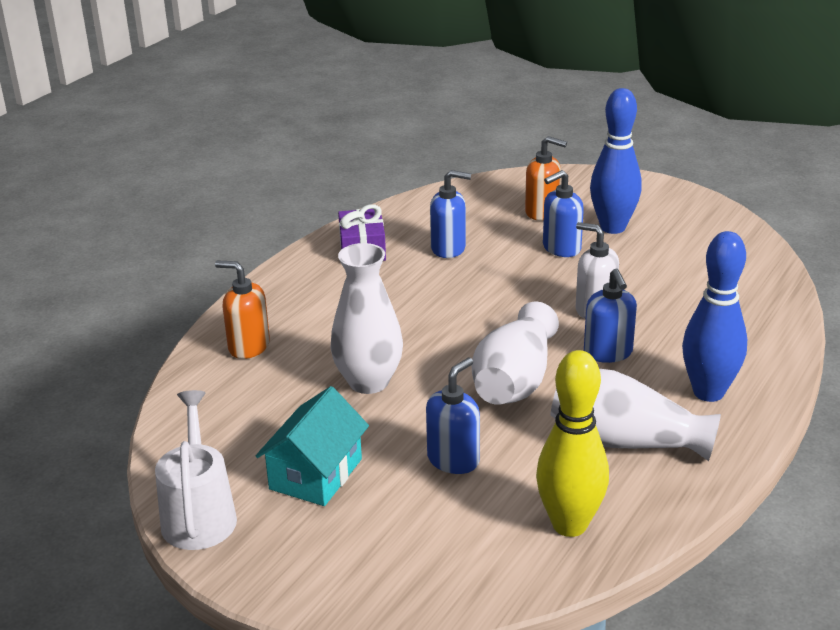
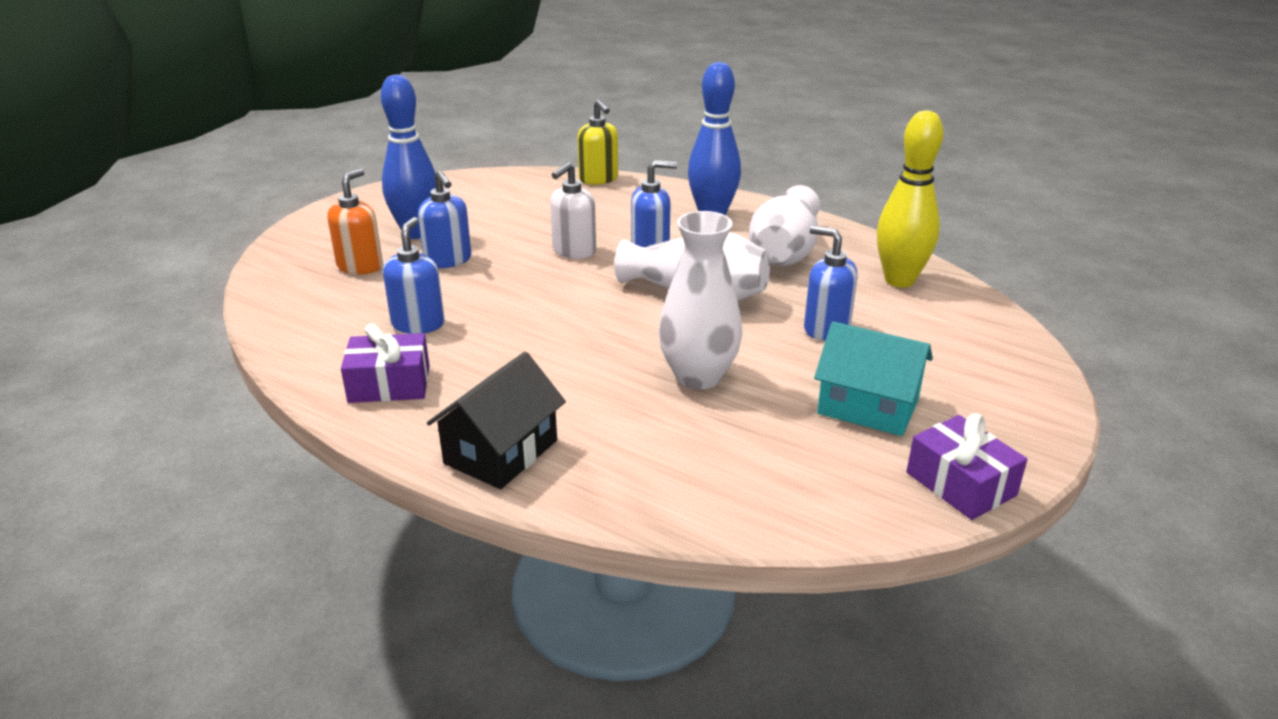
camera: 90 degrees left, 0 degrees up
white watering can [155,390,237,550] -> purple gift [906,413,1027,520]
orange soap dispenser [215,260,270,359] -> none
none -> black house [427,352,566,489]
none -> yellow soap dispenser [577,100,618,185]

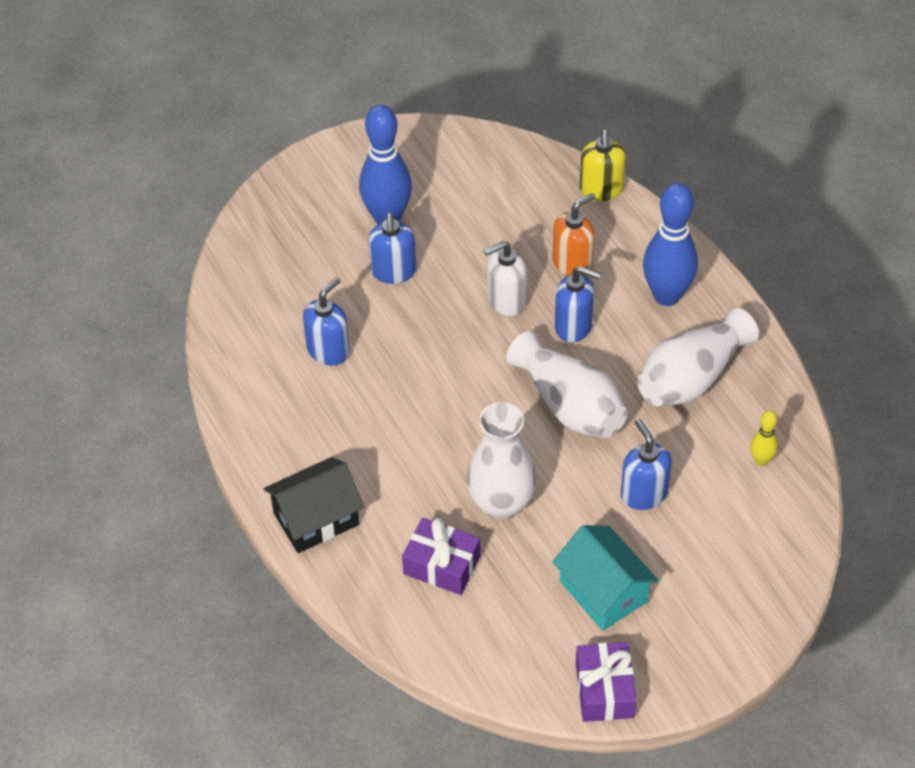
camera: 30 degrees right, 20 degrees up
orange soap dispenser [327,169,383,274] -> orange soap dispenser moved to [552,193,596,276]
purple gift [341,323,430,403] -> purple gift moved to [402,518,481,595]
yellow bowling pin [877,110,943,288] -> yellow bowling pin [750,410,778,466], size x0.47

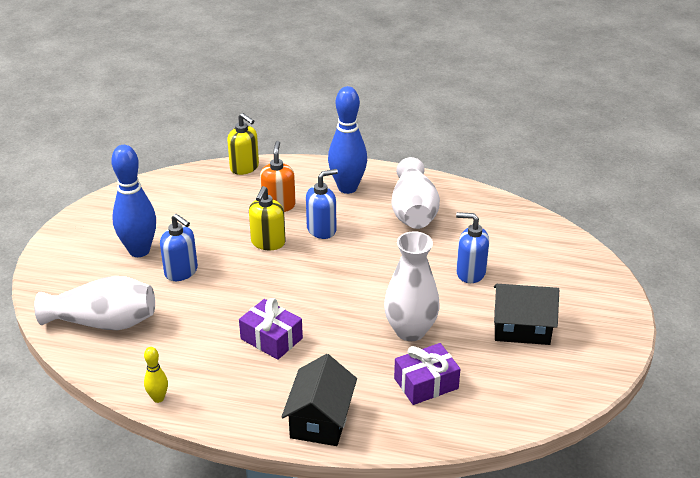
camera: 50 degrees left, 15 degrees down
blue soap dispenser [303,277,350,365] -> none
white soap dispenser [483,240,527,316] -> yellow soap dispenser [249,186,286,250]
white vase [506,331,627,438] -> white vase moved to [34,276,155,330]
turquoise house [552,525,659,631] -> black house [494,284,559,345]
purple gift [576,642,637,722] -> purple gift moved to [239,298,303,360]
yellow bowling pin [750,410,778,466] -> yellow bowling pin moved to [144,347,168,403]

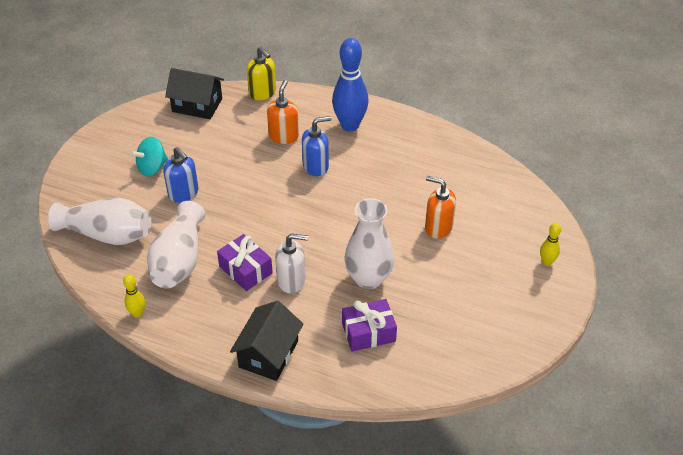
camera: 10 degrees right, 10 degrees up
blue bowling pin [111,145,156,257] -> turquoise spinning top [130,137,168,176]
yellow soap dispenser [249,186,286,250] -> none
white vase [392,157,440,229] -> white vase moved to [147,201,205,289]
blue soap dispenser [456,212,489,283] -> orange soap dispenser [425,176,456,239]
black house [494,284,559,345] -> black house moved to [165,68,224,119]
none -> white soap dispenser [275,233,308,293]
none -> yellow bowling pin [540,223,561,266]

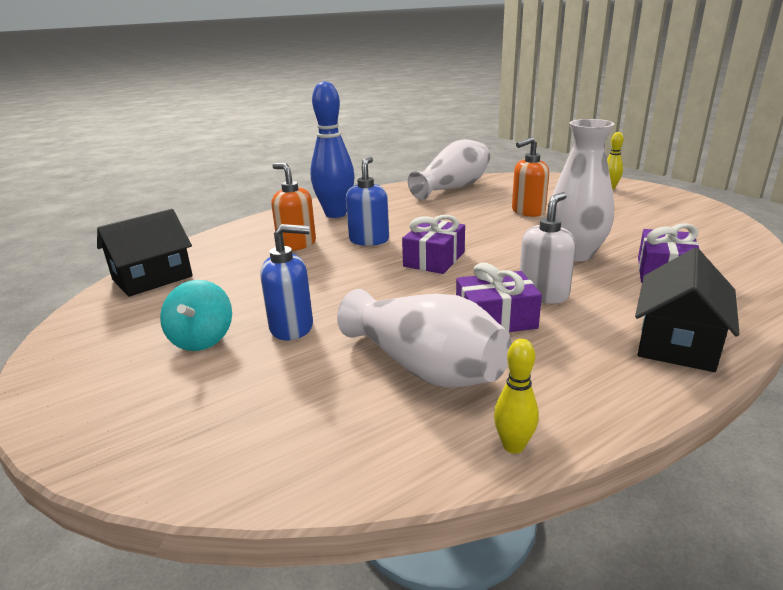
camera: 55 degrees left, 20 degrees down
white vase [48,198,151,245] -> white vase moved to [408,139,490,200]
black house [230,301,304,381] -> black house turned 60 degrees clockwise [635,248,740,372]
yellow soap dispenser [247,47,276,100] -> none
none -> purple gift [402,215,465,274]

